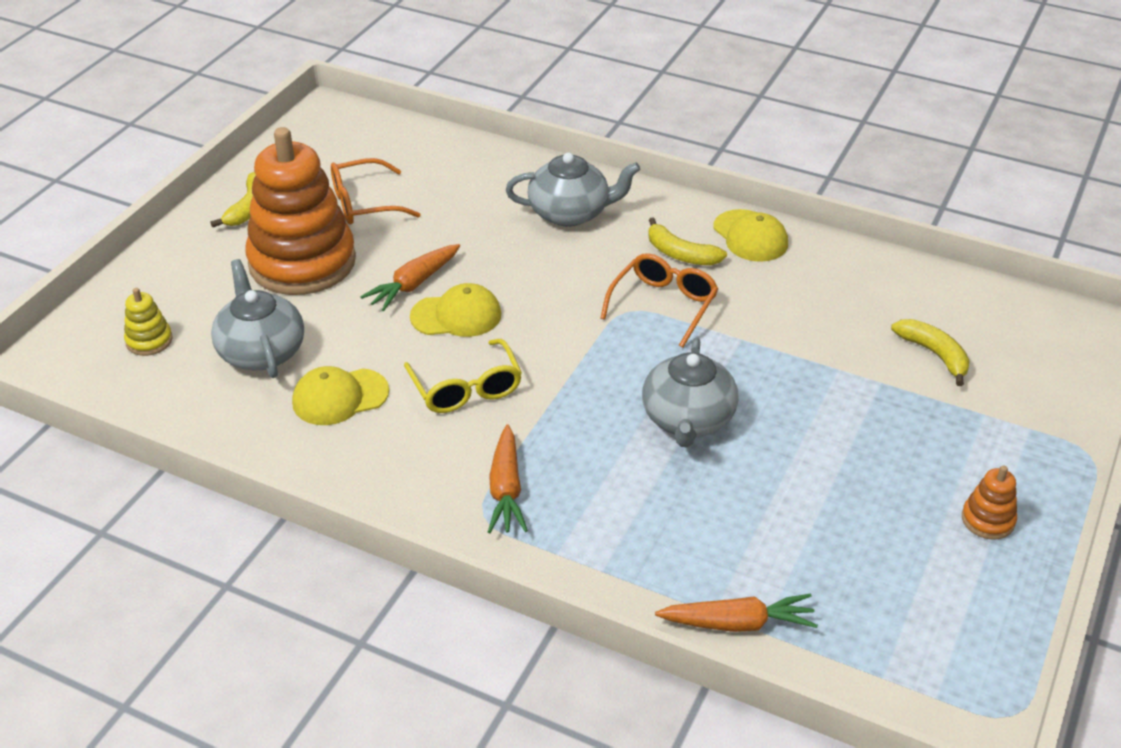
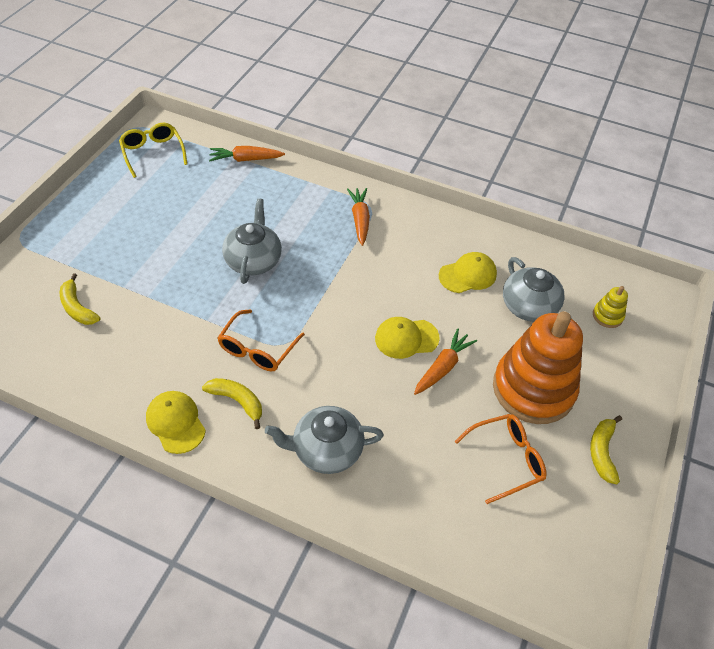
camera: 175 degrees right, 10 degrees up
yellow glasses [404,339,522,413] -> yellow glasses moved to [119,123,187,178]
orange stacking toy [962,465,1017,540] -> none

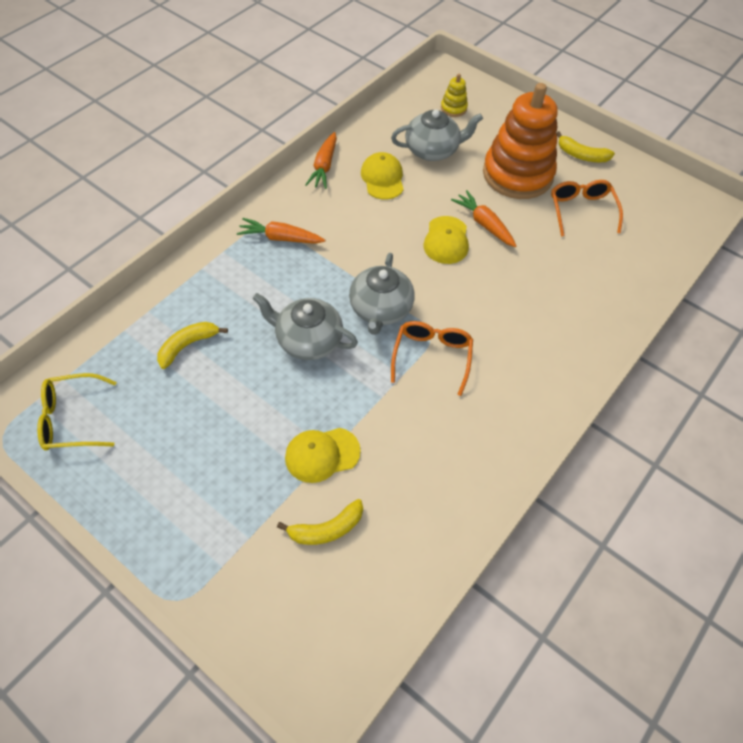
camera: 75 degrees left, 5 degrees up
yellow cap [146,391,206,454] -> yellow cap moved to [285,428,361,483]
yellow banana [202,378,262,429] -> yellow banana moved to [157,322,228,369]
orange carrot [209,146,285,162] -> orange carrot moved to [305,132,337,189]
orange glasses [217,309,305,371] -> orange glasses turned 120 degrees counterclockwise [391,321,473,396]
grey teapot [265,406,384,474] -> grey teapot moved to [349,253,415,335]

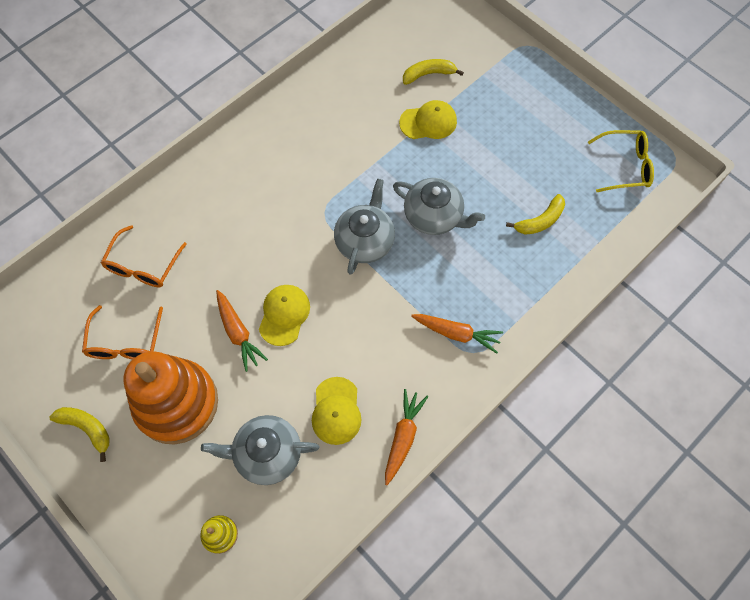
camera: 170 degrees left, 10 degrees up
orange glasses [391,321,473,396] -> orange glasses moved to [101,225,187,287]

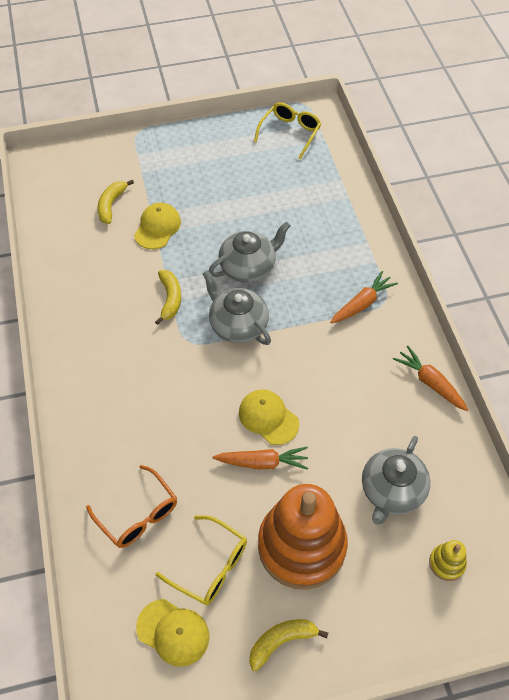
camera: 60 degrees left, 10 degrees down
orange glasses [82,305,163,359] -> yellow glasses [156,515,247,605]
yellow cap [312,377,361,445] -> yellow cap moved to [136,599,210,667]
yellow banana [506,194,565,235] -> yellow banana moved to [155,270,181,325]

